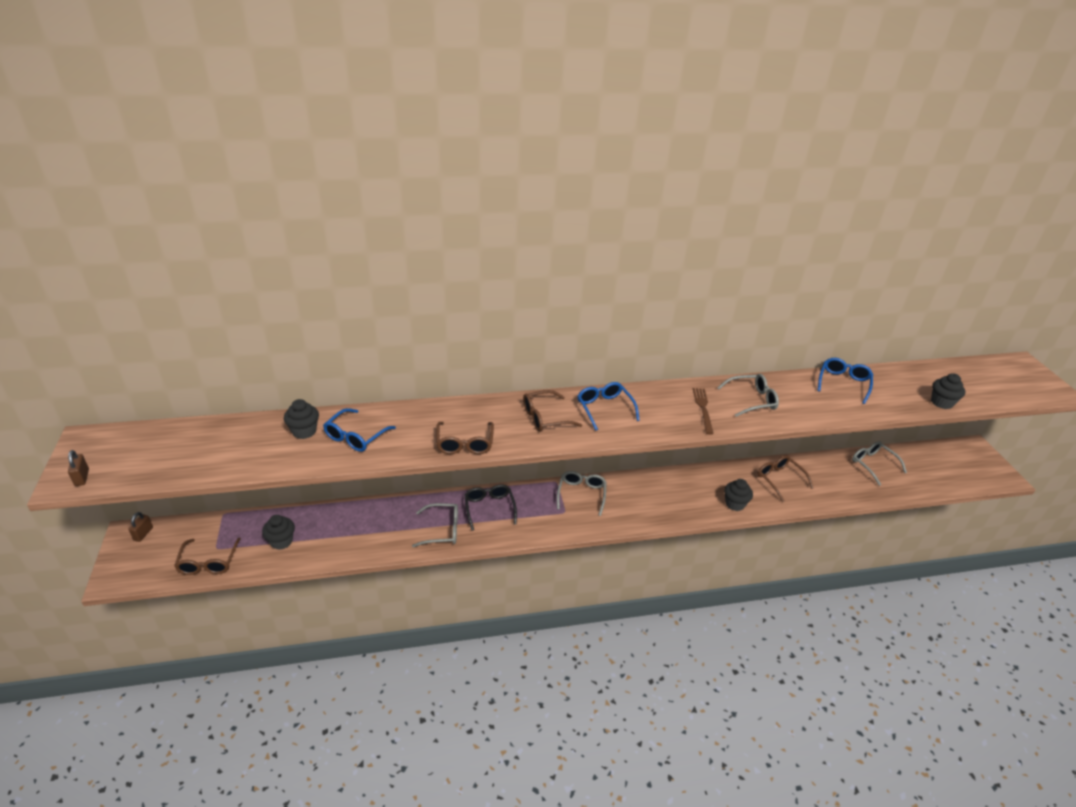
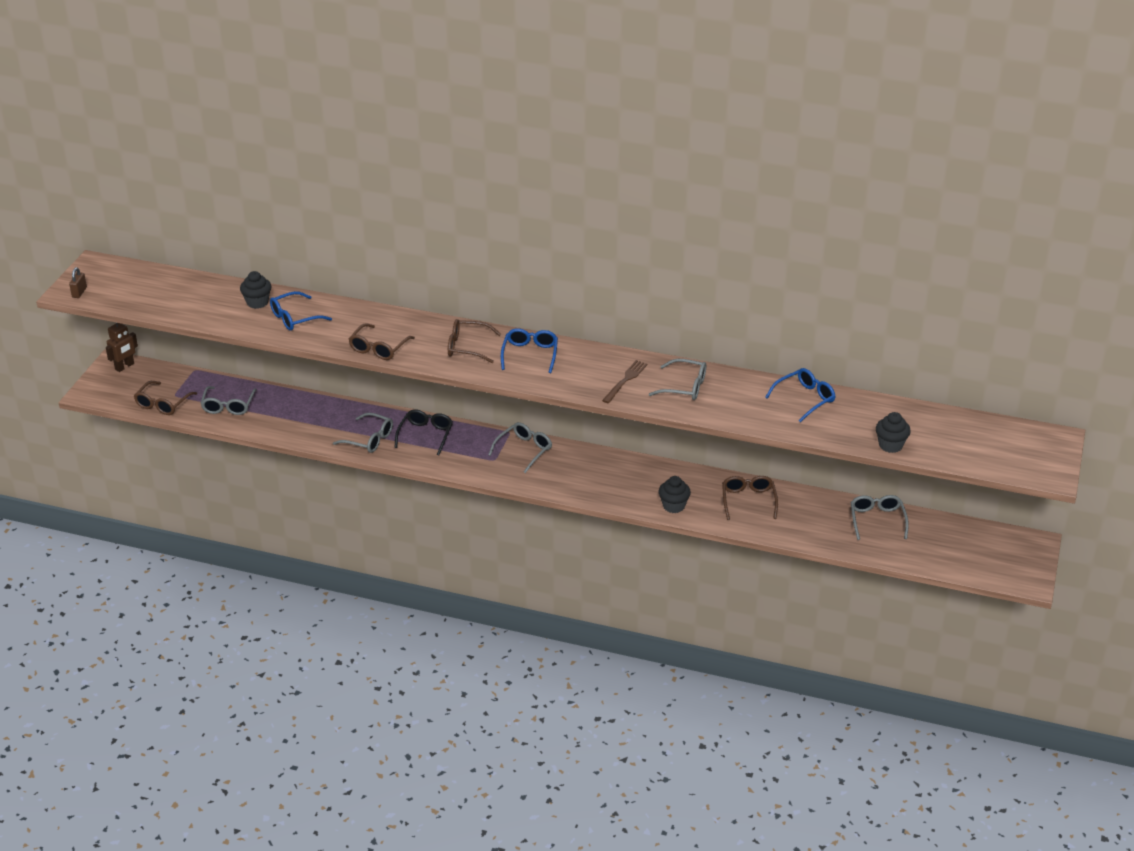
camera: 30 degrees right, 0 degrees up
brown padlock [129,512,153,542] -> brown robot [106,322,138,372]
black cupcake [262,515,295,550] -> grey glasses [200,386,257,415]

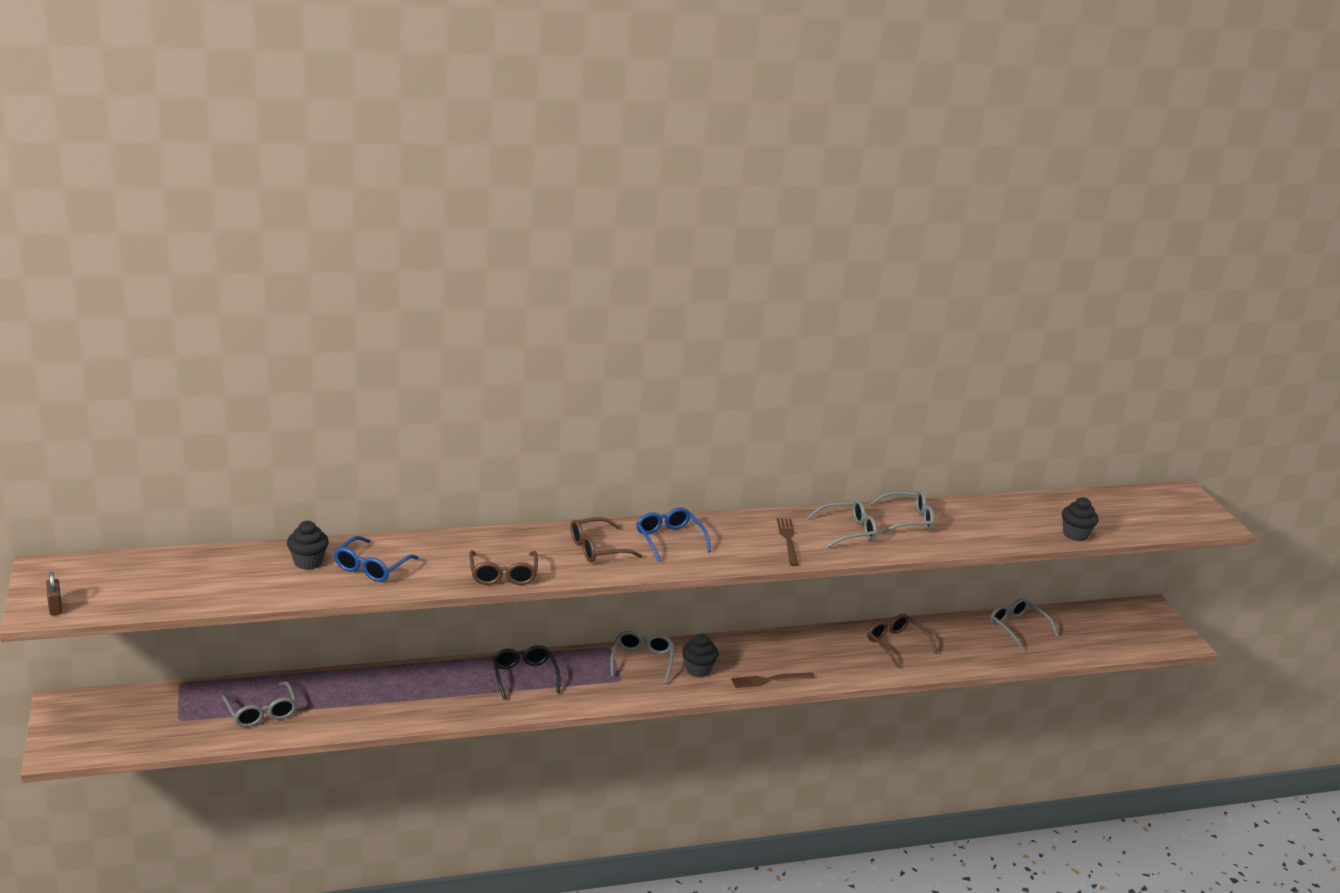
camera: 35 degrees left, 10 degrees down
brown robot [106,322,138,372] -> none
brown glasses [134,381,197,415] -> none
grey glasses [333,412,393,453] -> grey glasses moved to [869,490,934,534]
black cupcake [659,476,691,513] -> black cupcake moved to [682,634,718,677]
blue glasses [765,368,835,422] -> none
none -> brown fork [731,672,815,688]

